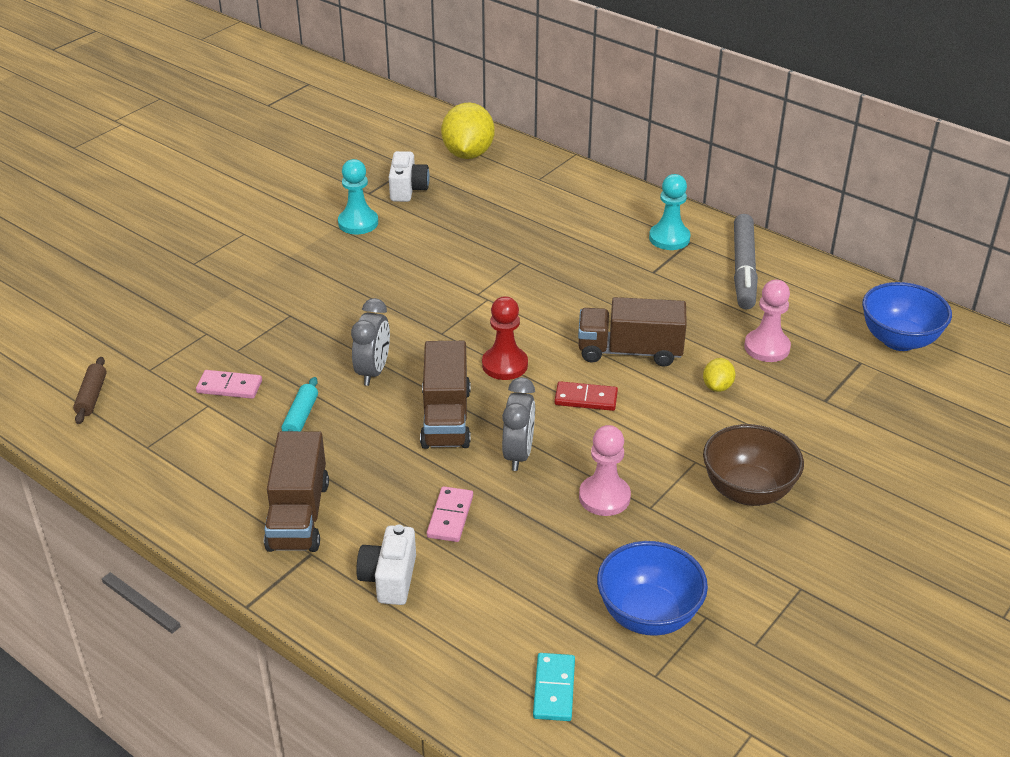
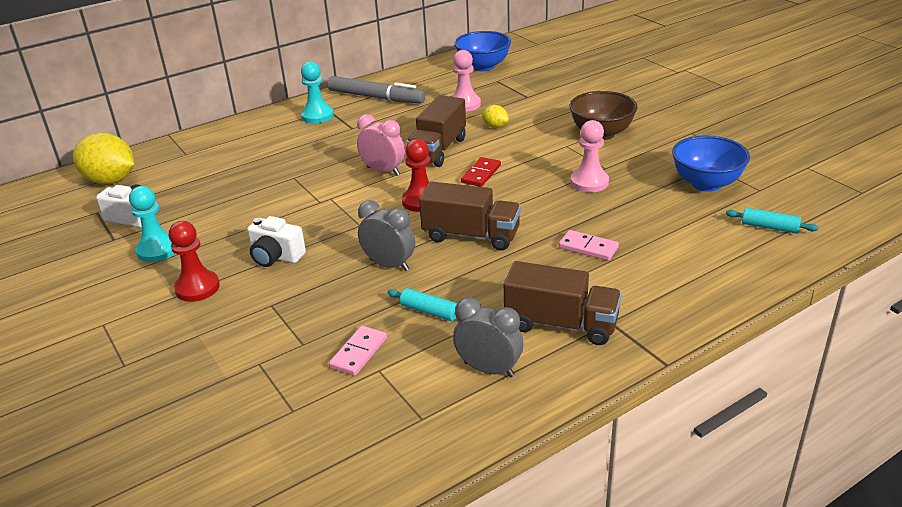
camera: 70 degrees left, 5 degrees down
brown rolling pin [73,357,107,424] -> none
white camera [356,524,416,605] -> white camera moved to [247,216,306,267]
grey clock [502,377,535,471] -> grey clock moved to [453,297,523,377]
turquoise domino [533,653,575,721] -> turquoise rolling pin [726,208,819,234]
none -> red pawn [169,221,220,302]
none -> pink clock [357,114,405,176]

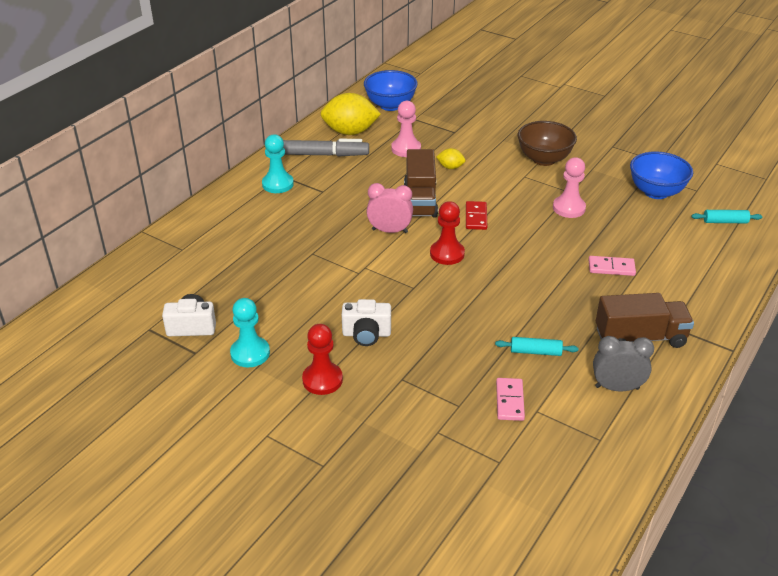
camera: 25 degrees left, 5 degrees up
yellow lemon [73,133,134,184] -> yellow lemon moved to [321,93,381,135]
grey clock [358,200,415,271] -> none
brown truck [419,181,521,251] -> none

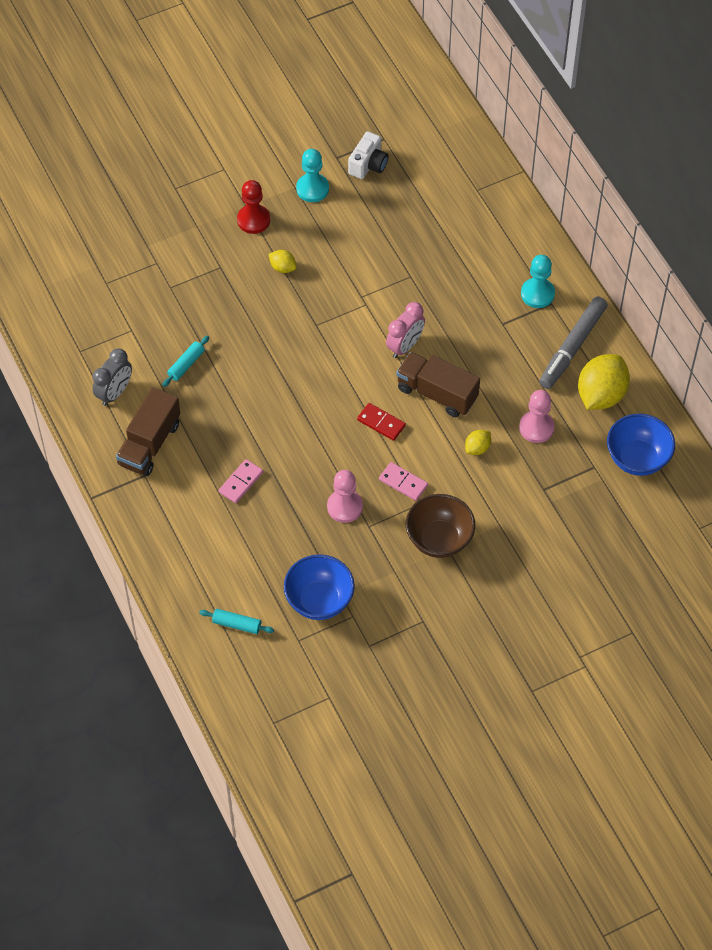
camera: 120 degrees right, 20 degrees up
white camera [342,299,391,346] -> yellow lemon [269,250,297,273]
red pawn [430,201,465,265] -> none
pink domino [496,378,525,421] -> pink domino moved to [379,462,428,501]
turquoise rolling pin [691,210,762,223] -> turquoise rolling pin turned 75 degrees clockwise [199,609,274,634]

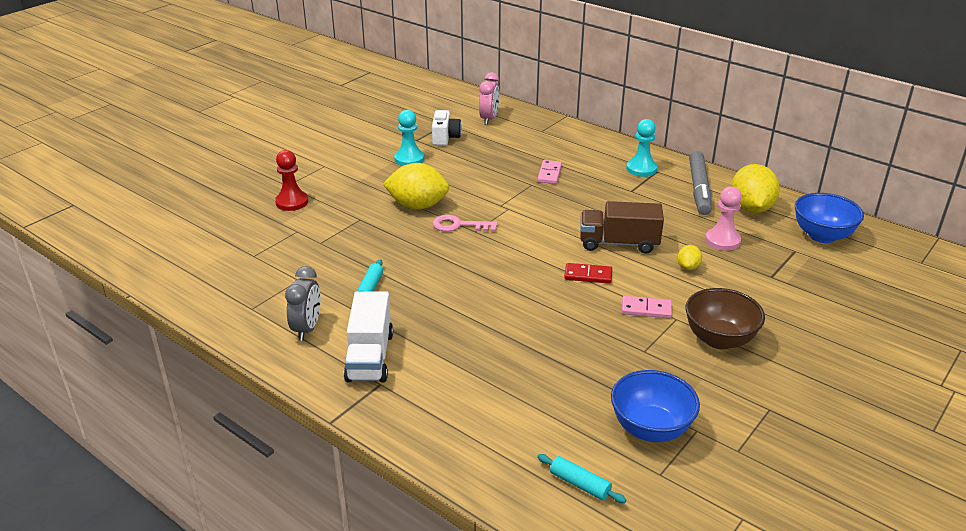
camera: 25 degrees left, 25 degrees down
brown truck [116,387,180,476] -> white truck [344,291,393,383]
turquoise rolling pin [199,609,274,634] -> turquoise rolling pin turned 45 degrees clockwise [537,454,626,503]
pink domino [219,459,263,503] -> pink domino moved to [537,160,562,184]
red pawn [237,180,270,234] -> red pawn moved to [275,150,308,211]
yellow lemon [269,250,297,273] -> yellow lemon [383,163,449,210], size x2.11
pink pawn [327,470,363,523] -> none
pink clock [386,302,425,358] -> pink clock moved to [479,72,499,125]
none -> pink key [433,215,498,232]

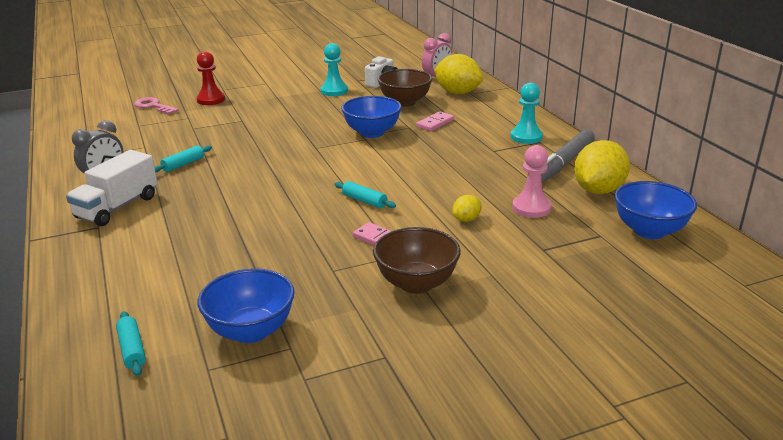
camera: 30 degrees right, 5 degrees down
yellow lemon [383,163,449,210] -> yellow lemon moved to [434,54,483,94]
pink key [433,215,498,232] -> pink key moved to [134,97,179,115]
red domino [564,263,612,284] -> turquoise rolling pin [334,181,396,208]
brown truck [580,201,664,254] -> none
none -> blue bowl [341,96,402,138]
none -> brown bowl [377,69,432,107]

